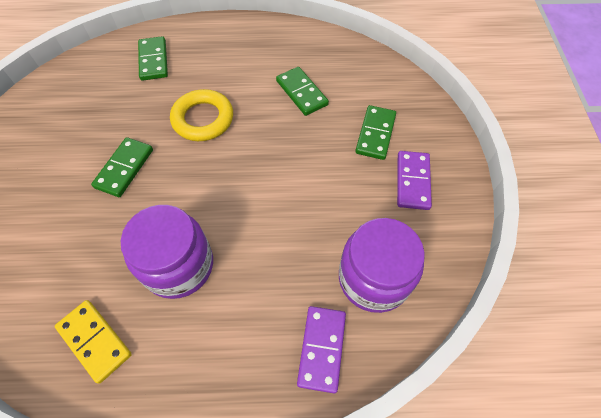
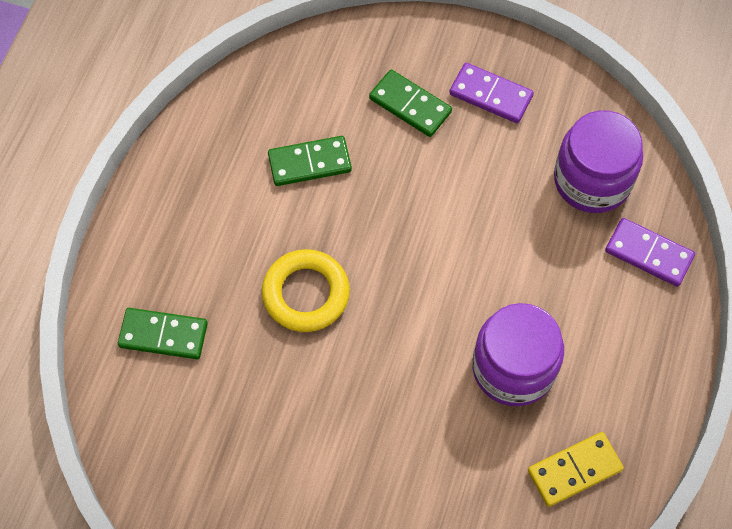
camera: 70 degrees left, 5 degrees up
green domino [91,137,153,197] -> none

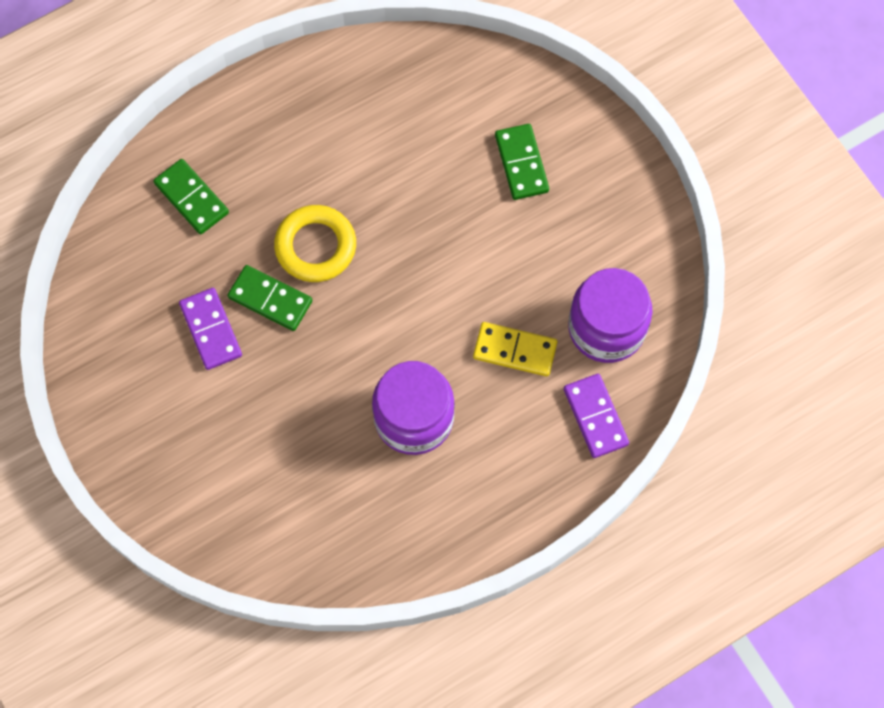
camera: 40 degrees right, 5 degrees up
green domino [268,136,352,186] -> green domino moved to [227,265,313,331]
purple domino [449,63,534,123] -> purple domino moved to [179,288,242,370]
yellow domino [528,432,624,507] -> yellow domino moved to [473,322,557,376]

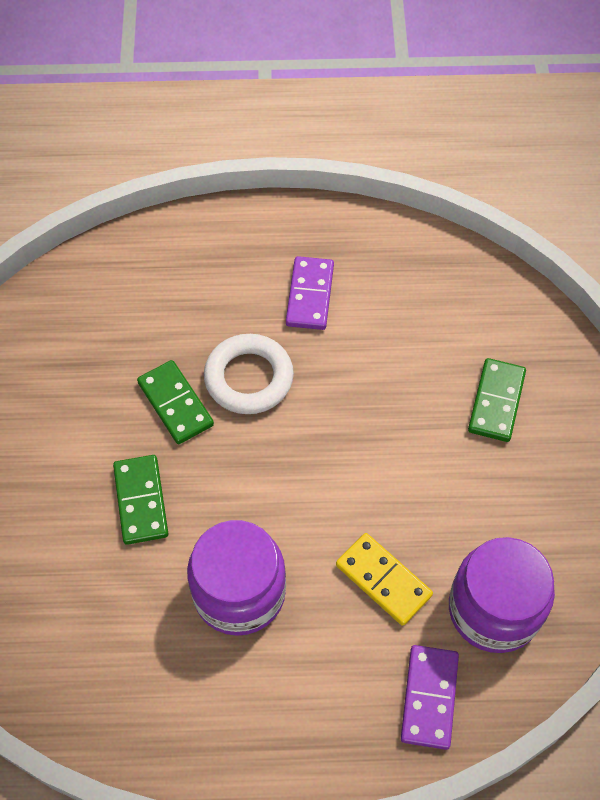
camera: 30 degrees right, 10 degrees down
green domino [153,159,229,235] -> green domino moved to [113,455,168,545]
purple domino [179,288,242,370] -> purple domino moved to [286,256,334,330]
yellow ring [274,205,356,282] -> white ring [204,334,294,414]

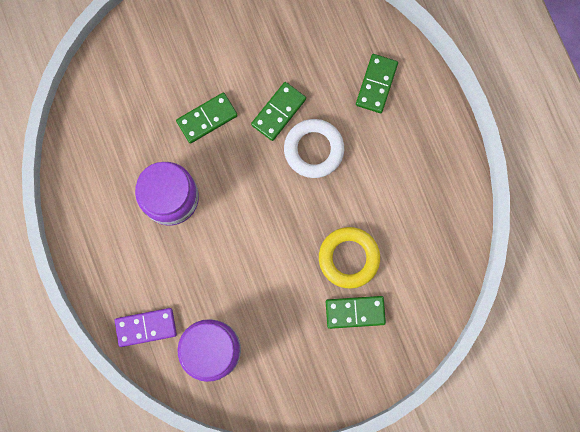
camera: 70 degrees right, 20 degrees up
purple domino [286,256,334,330] -> none
yellow domino [336,533,433,626] -> none
none -> yellow ring [319,227,380,289]
none -> green domino [356,54,398,113]

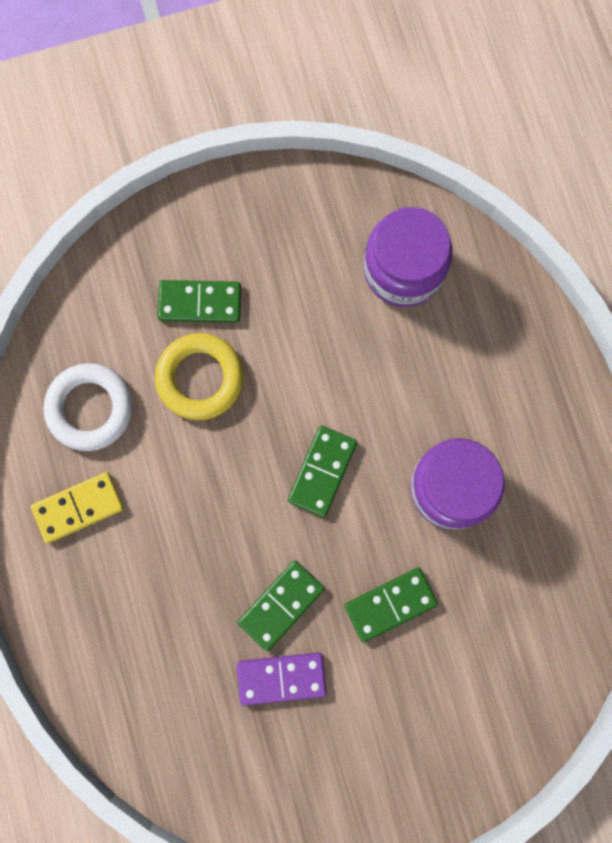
camera: 175 degrees left, 0 degrees up
purple domino [115,308,177,347] -> purple domino moved to [237,653,327,706]
white ring [284,119,344,178] -> white ring moved to [43,363,133,451]
green domino [356,54,398,113] -> green domino moved to [288,425,357,517]
none -> yellow domino [31,472,124,543]

